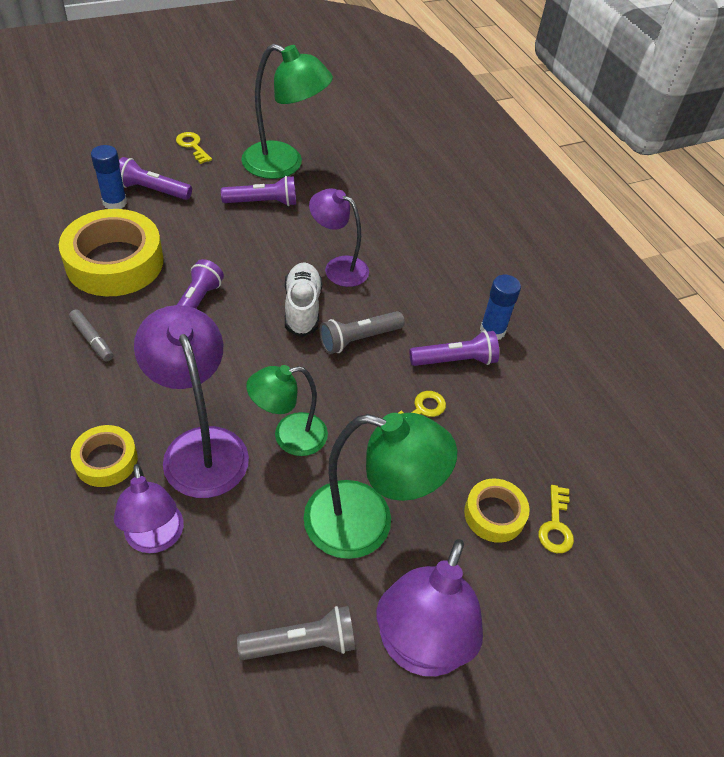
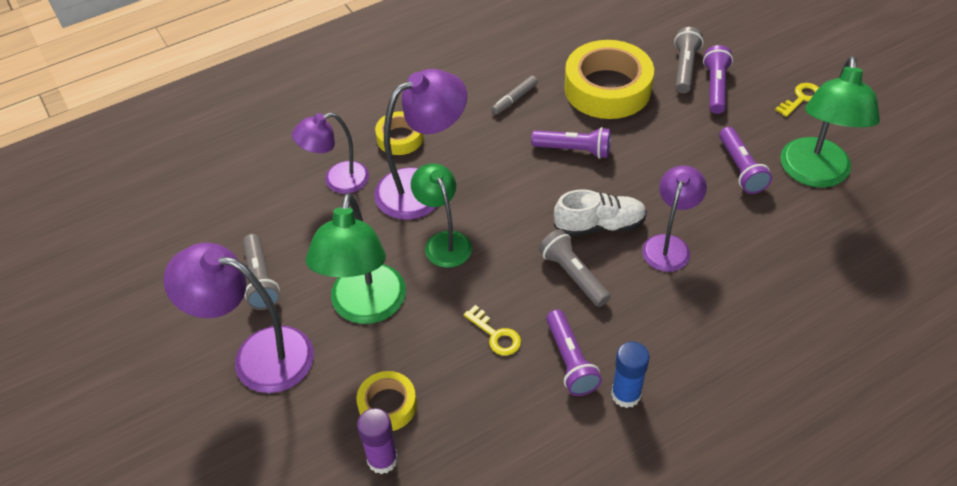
camera: 90 degrees right, 0 degrees up
blue glue stick [91,145,127,209] -> grey flashlight [674,27,704,93]
yellow key [538,485,574,553] -> purple glue stick [357,408,398,474]

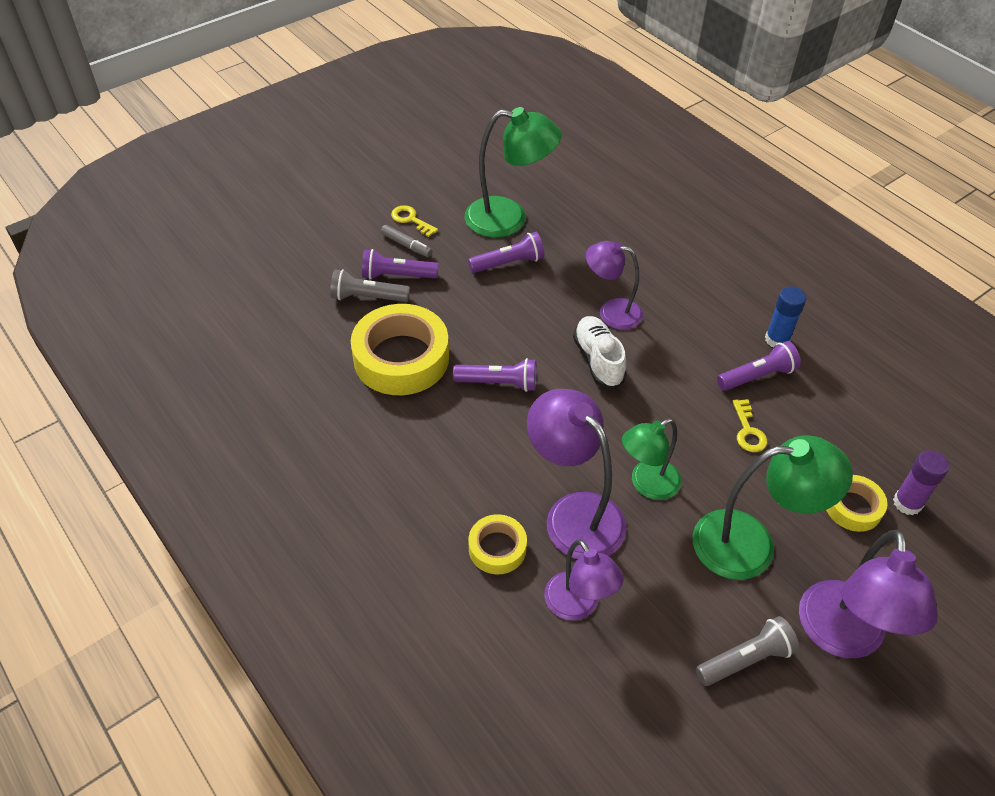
camera: 100 degrees left, 0 degrees up
yellow key [463,305,521,356] -> yellow key turned 135 degrees clockwise [732,399,767,452]
grey marker [491,76,538,114] -> grey marker moved to [381,225,432,257]
purple flashlight [531,127,611,159] -> purple flashlight turned 90 degrees clockwise [453,358,537,392]
grey flashlight [539,229,611,307] -> none

